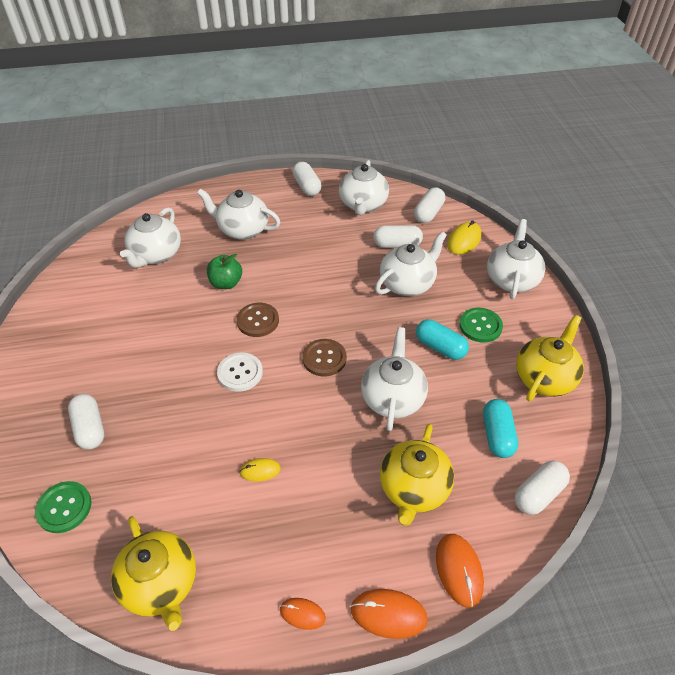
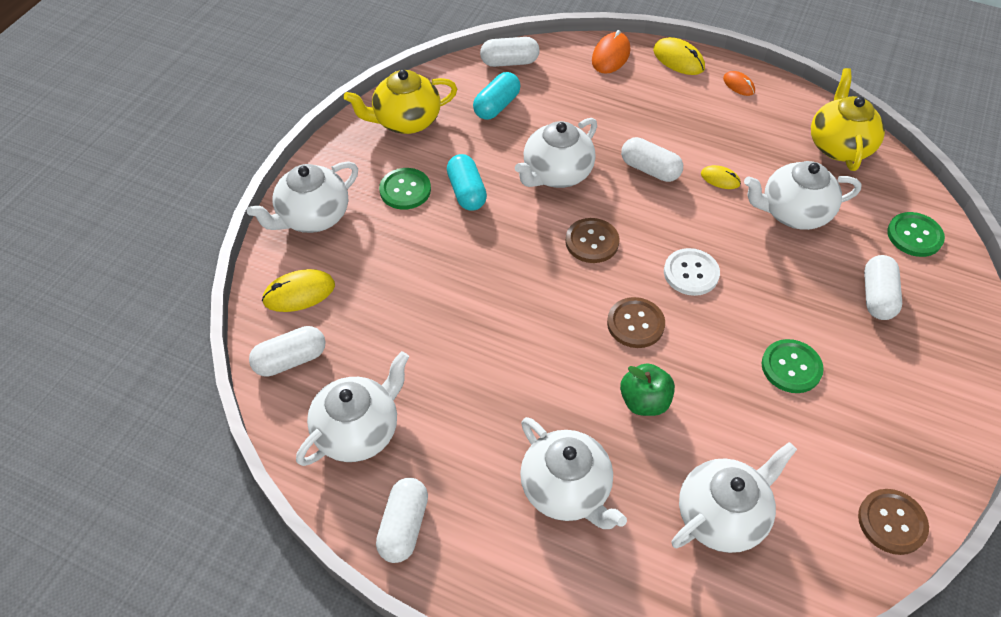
camera: 145 degrees left, 5 degrees up
orange mouse [351,589,428,639] -> yellow mouse [653,37,705,75]
white capsule [373,225,423,248] -> white capsule moved to [621,137,683,182]
white teapot [375,231,447,296] -> white teapot moved to [744,161,862,230]
yellow teapot [380,424,454,526] -> none
none -> green button [762,339,824,393]
none -> brown button [858,489,929,555]

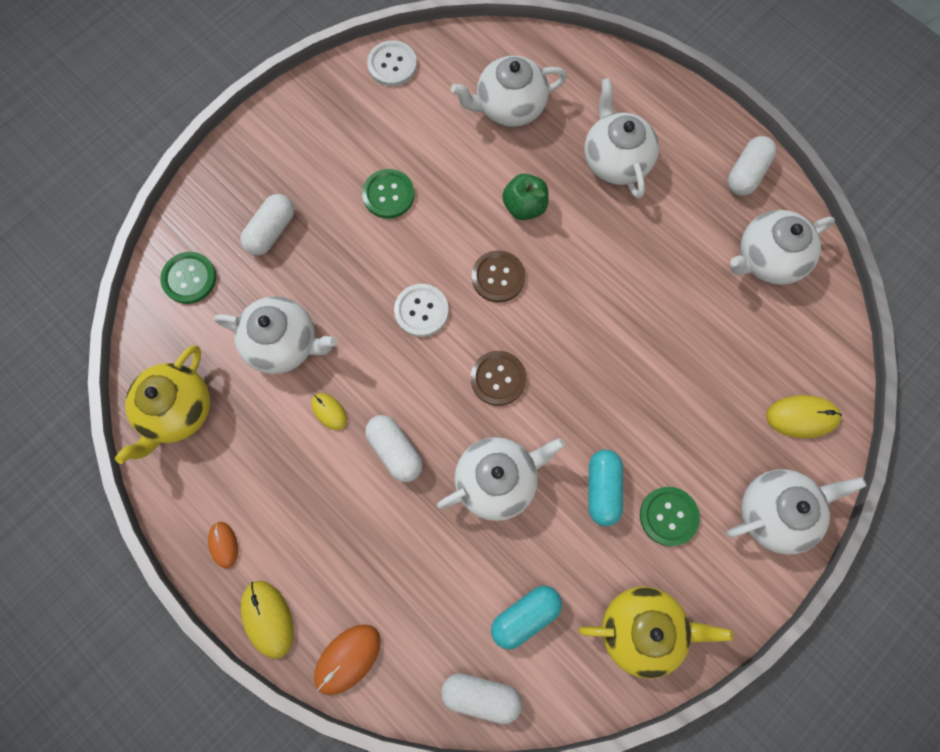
camera: 160 degrees left, 20 degrees up
white capsule [249,326,326,377] -> none
brown button [858,489,929,555] -> white button [367,40,417,86]

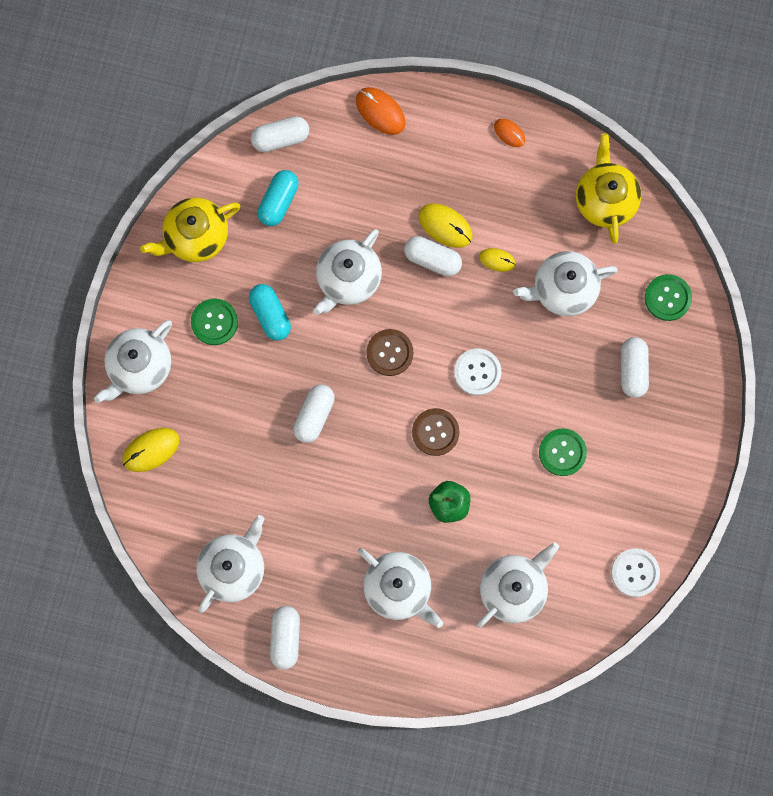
camera: 150 degrees right, 5 degrees up
yellow mouse [241,581,294,659] -> yellow mouse moved to [419,203,472,248]
orange mouse [314,624,381,695] -> orange mouse turned 60 degrees counterclockwise [356,87,406,135]
none -> white capsule [293,384,335,443]

